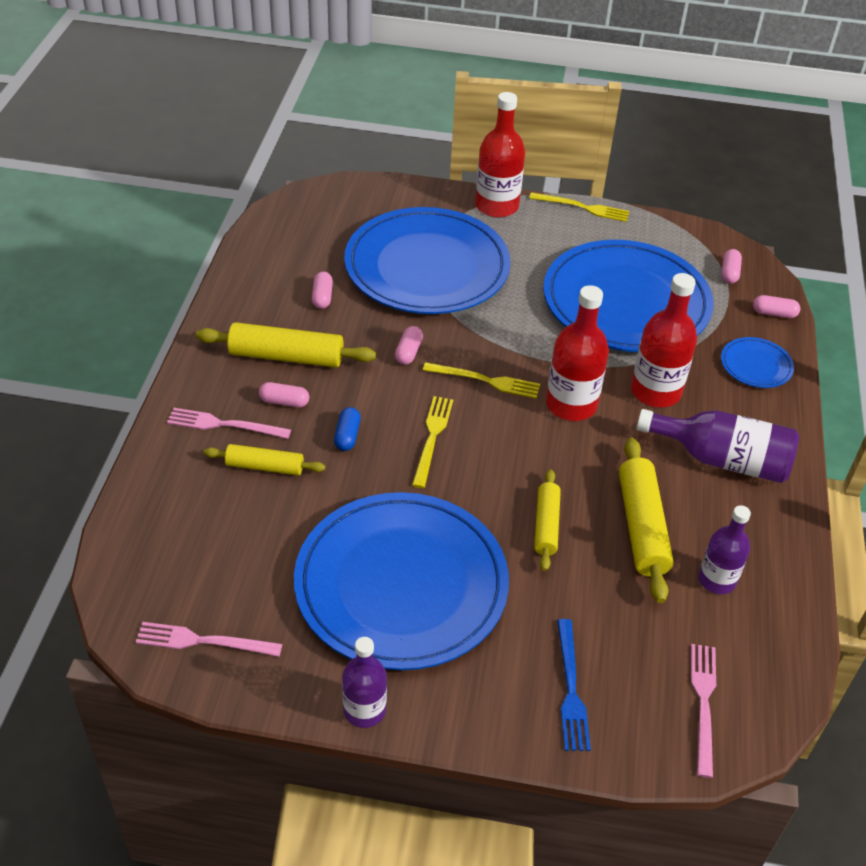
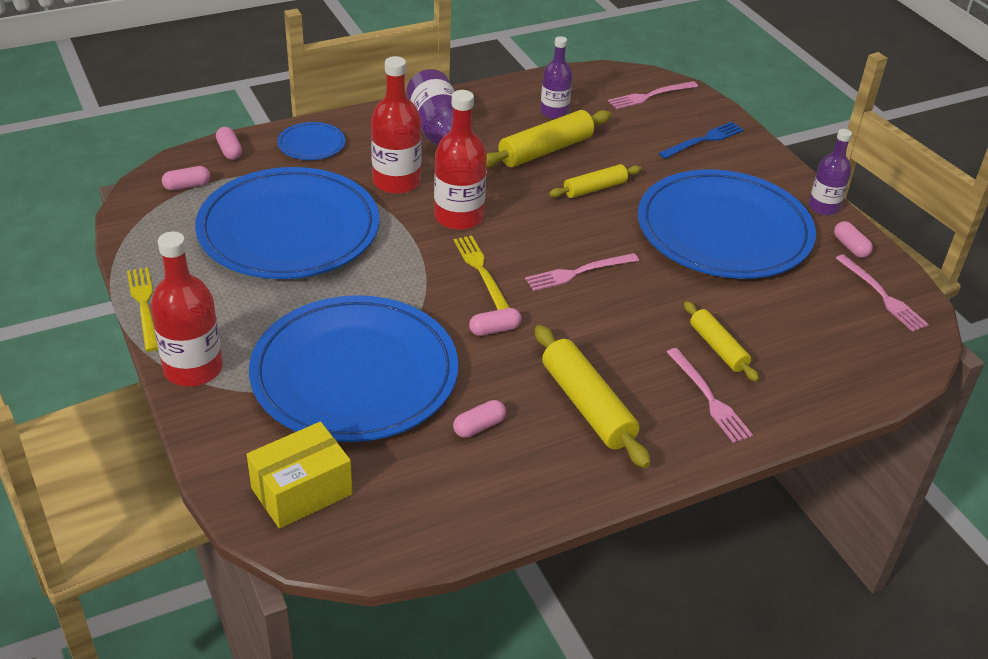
camera: 125 degrees left, 5 degrees down
pink capsule [259,382,309,407] -> pink capsule moved to [834,221,873,258]
blue capsule [334,407,361,451] -> none
yellow fork [412,396,453,488] -> pink fork [525,253,639,291]
none -> yellow box [247,422,353,529]

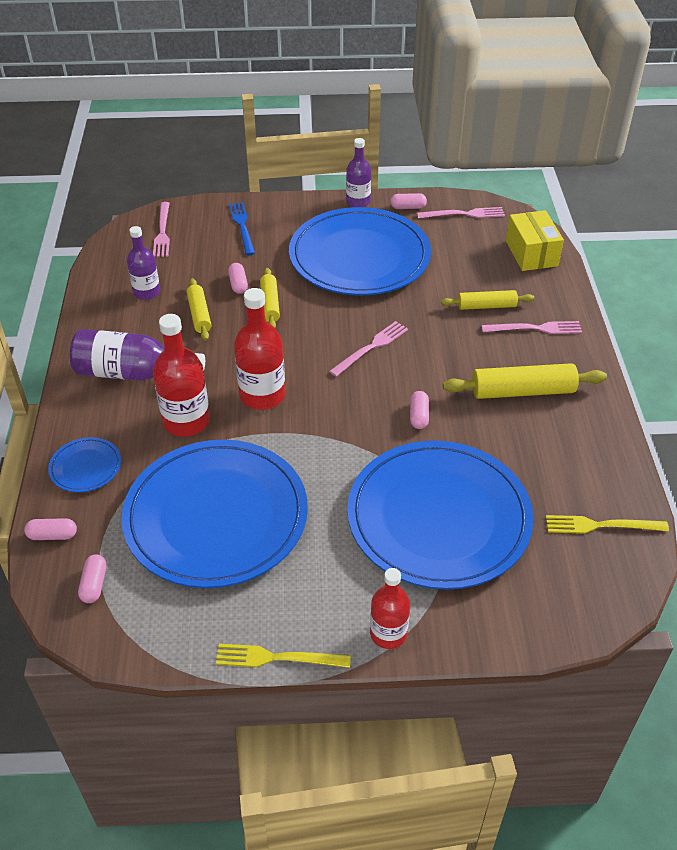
camera: 65 degrees left, 5 degrees up
red bottle [151,232,223,387] -> red bottle [370,568,410,649], size x0.65
yellow box [247,422,353,529] -> yellow box moved to [506,210,564,271]
yellow fork [453,235,510,310] -> yellow fork moved to [546,515,669,534]
pink capsule [453,400,506,438] -> pink capsule moved to [228,263,248,294]
yellow rolling pin [486,110,611,168] -> yellow rolling pin [187,278,211,341], size x0.62
pink fork [525,253,639,291] -> pink fork turned 135 degrees counterclockwise [329,321,408,377]

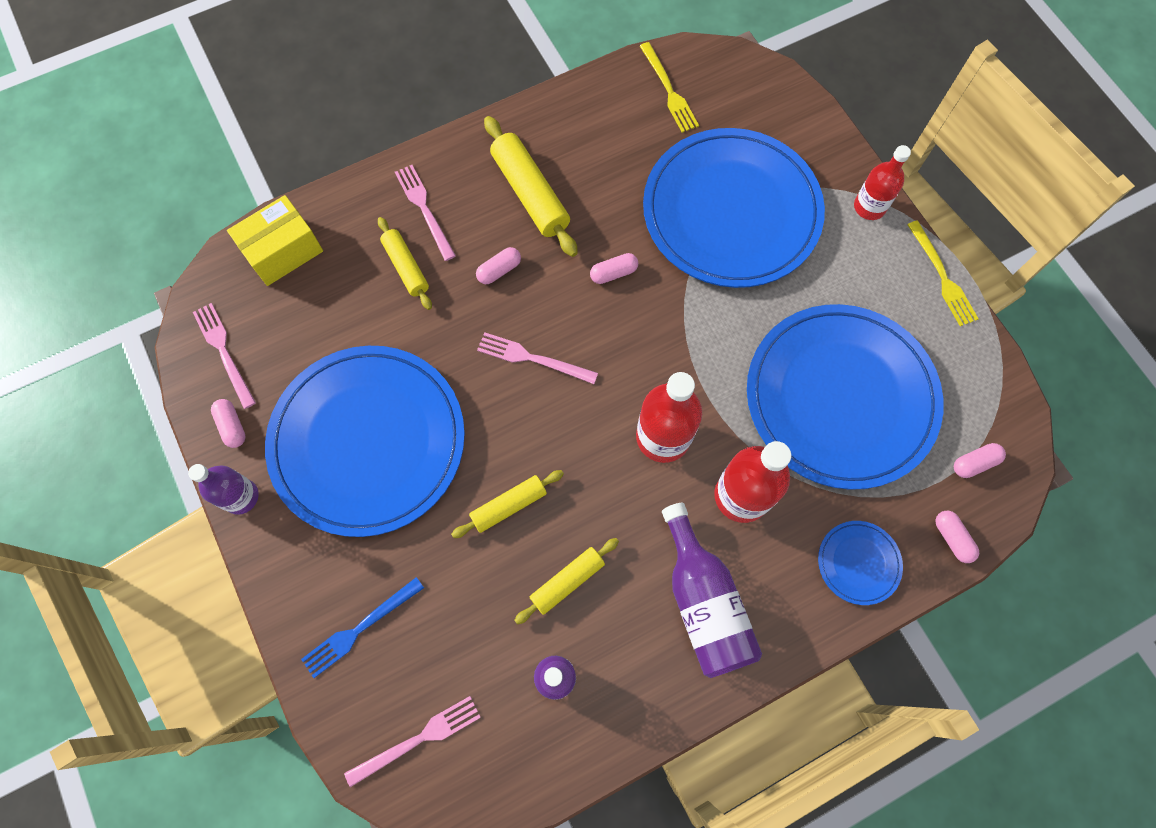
camera: 115 degrees left, 25 degrees up
pink capsule [228,263,248,294] -> pink capsule moved to [476,247,521,284]

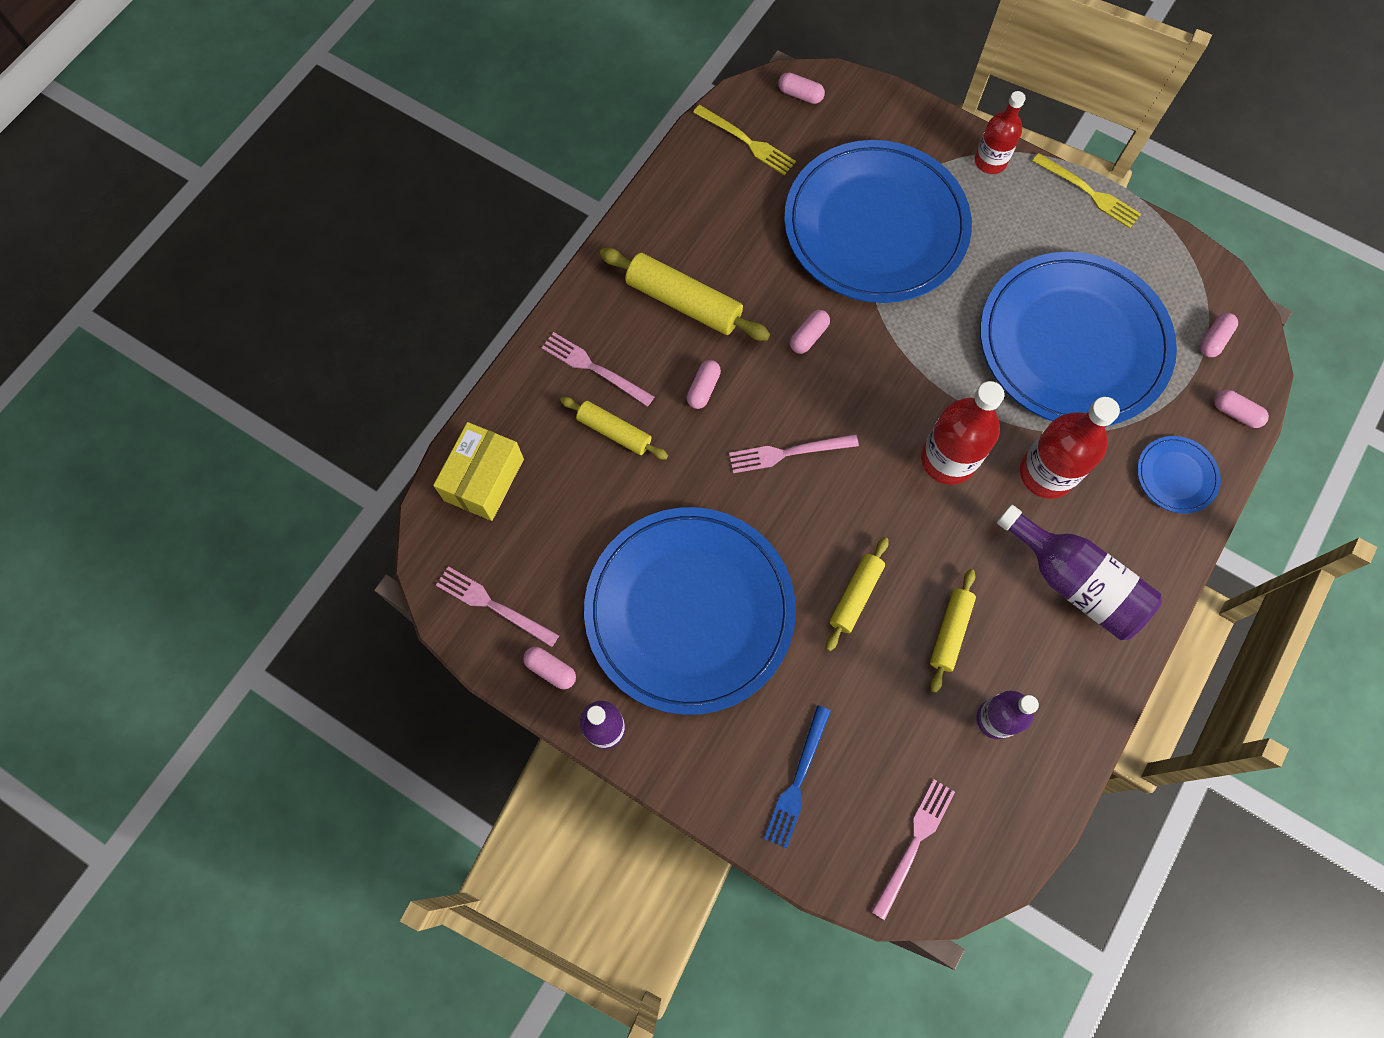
camera: 30 degrees left, 0 degrees up
none -> pink capsule [778,72,825,104]

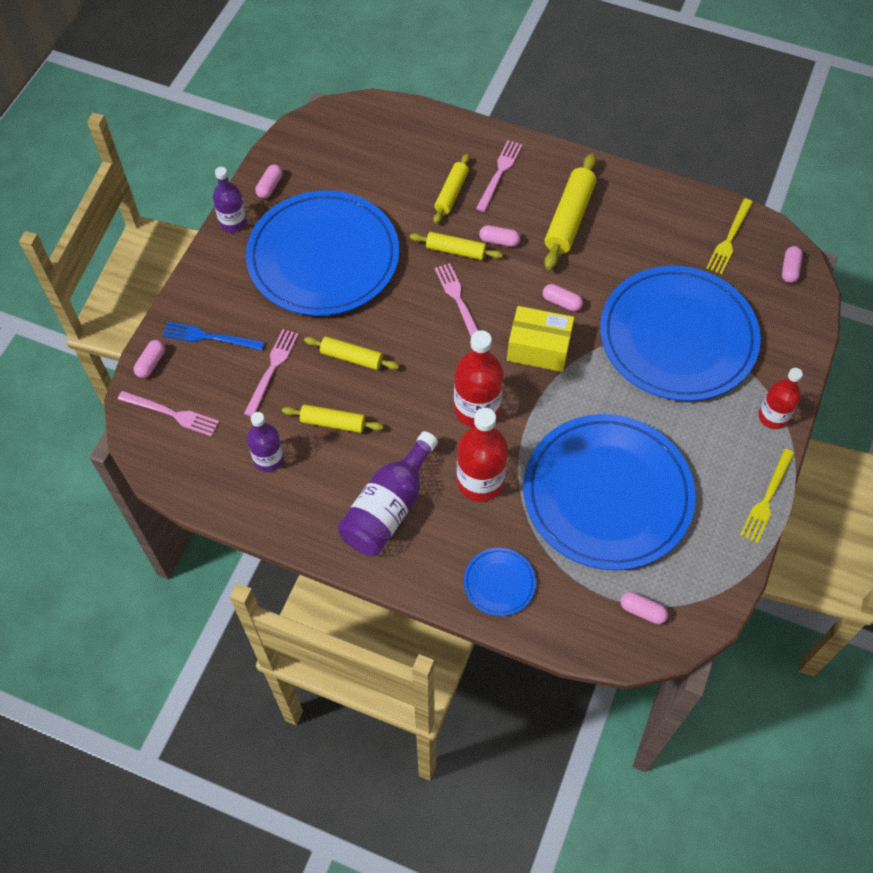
camera: 80 degrees right, 10 degrees down
yellow box [433,422,524,521] -> yellow box moved to [507,306,574,372]
pink fork [436,566,559,647] -> pink fork moved to [244,329,299,417]
pink capsule [1214,390,1269,428] -> pink capsule moved to [134,340,165,378]
none -> yellow rolling pin [410,232,503,260]

